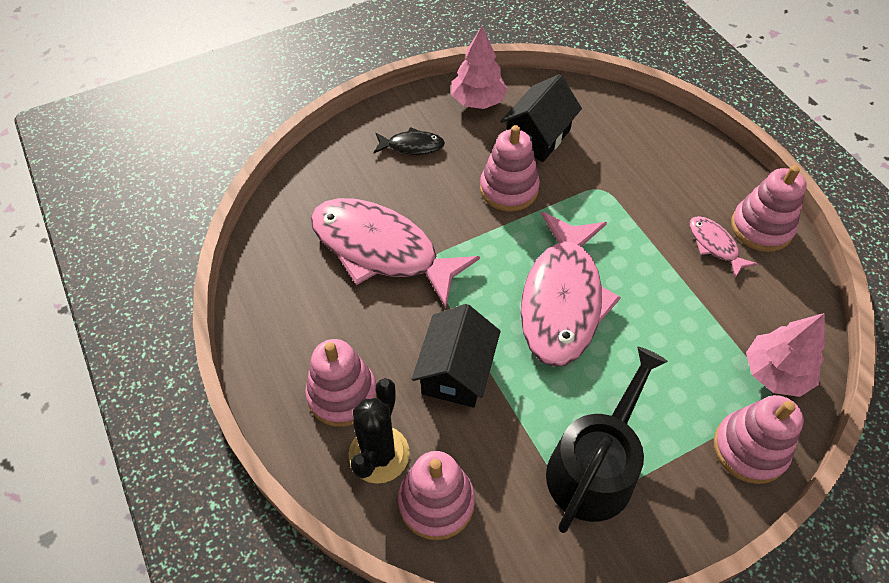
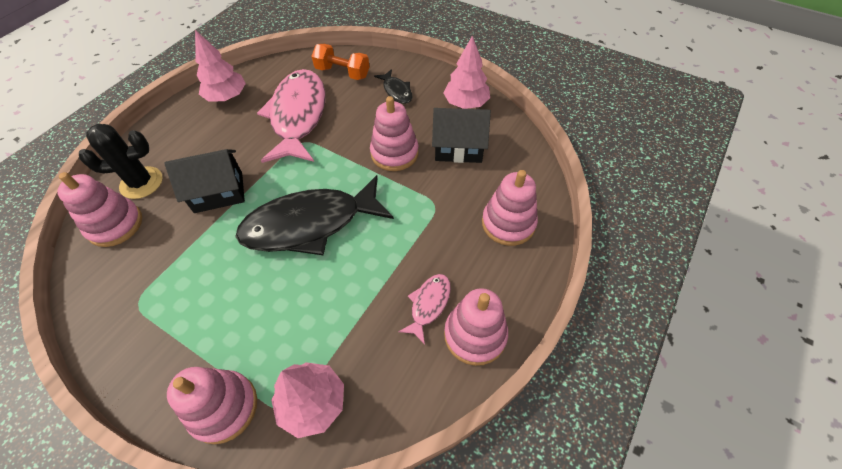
camera: 60 degrees right, 0 degrees up
pink stacking toy [305,339,377,427] -> pink stacking toy moved to [482,170,538,246]
pink fish [521,212,621,367] -> black fish [235,175,394,255]
black watering can [546,347,668,533] -> none
none -> pink tree [195,30,246,101]
none -> orange dumbbell [312,44,369,80]

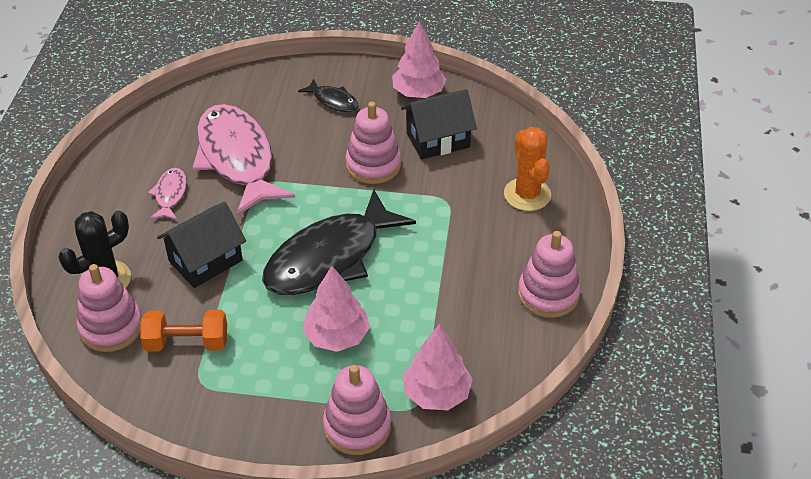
camera: 25 degrees left, 10 degrees down
pink tree [195,30,246,101] -> pink tree moved to [303,266,370,352]
orange dumbbell [312,44,369,80] -> orange dumbbell moved to [140,310,227,352]
pink fish [398,274,451,344] -> pink fish moved to [148,168,187,220]
pink stacking toy [482,170,538,246] -> orange cactus [504,127,551,211]

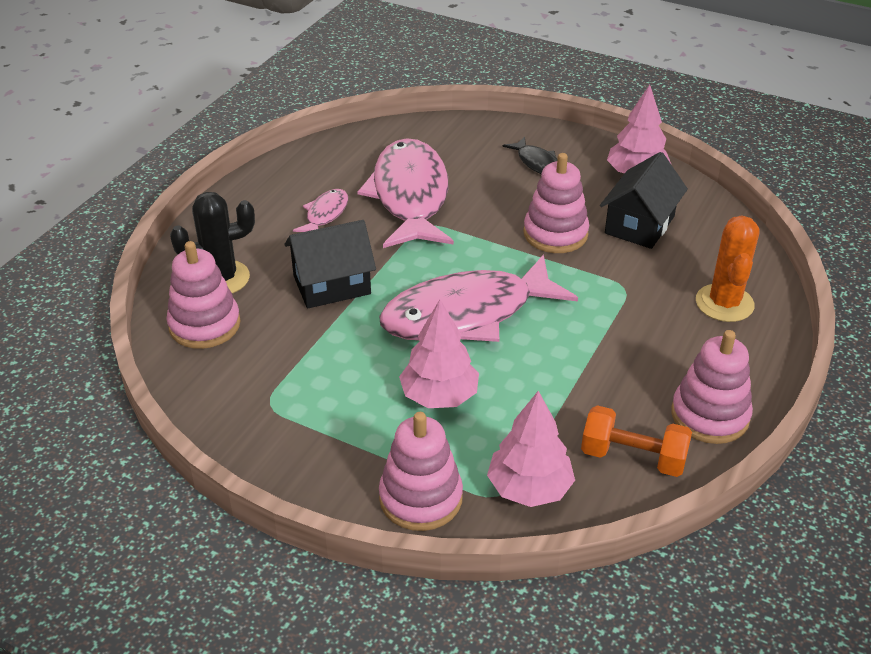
camera: 20 degrees right, 5 degrees down
orange dumbbell [140,310,227,352] -> orange dumbbell moved to [581,405,692,477]
black fish [262,190,416,295] -> pink fish [379,255,578,342]
black house [401,89,477,160] -> black house turned 60 degrees counterclockwise [600,152,688,249]

